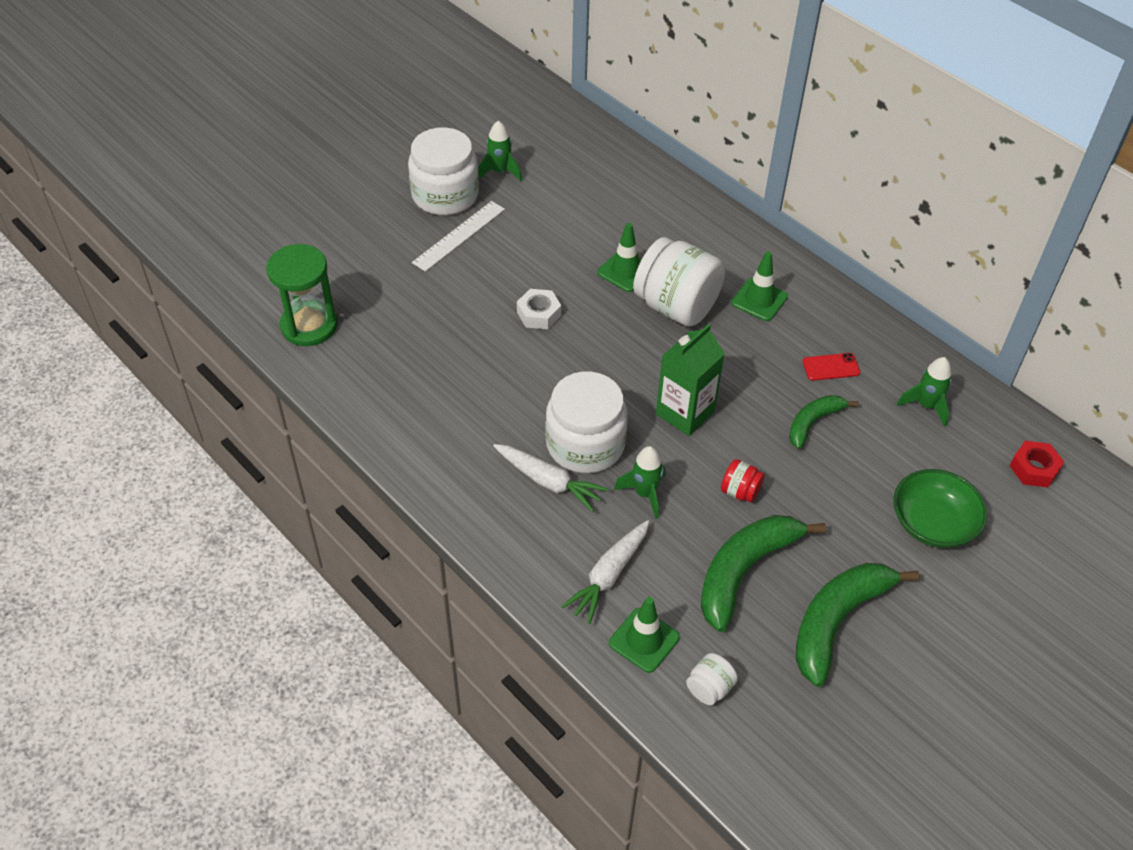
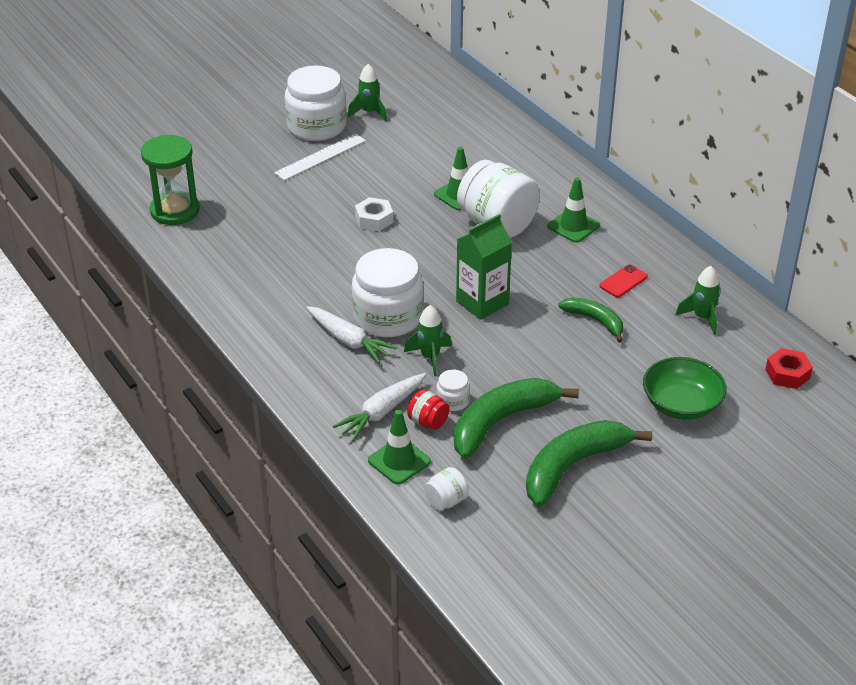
camera: 10 degrees right, 10 degrees down
red jar [721,459,765,503] -> red jar moved to [407,389,450,430]
green banana [789,395,859,449] -> green banana turned 75 degrees clockwise [558,297,623,343]
red phone [802,353,860,381] -> red phone turned 45 degrees counterclockwise [599,264,648,297]
none -> white jar [436,369,470,411]

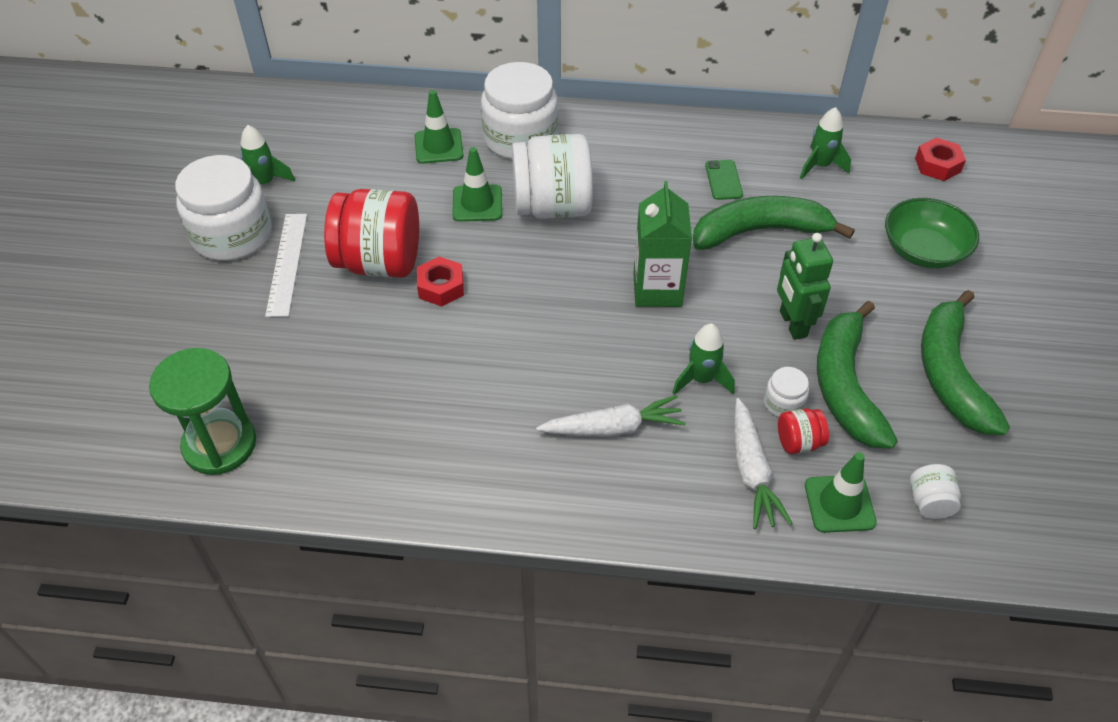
camera: 50 degrees left, 10 degrees up
white jar [352,248,424,337] -> white jar moved to [481,62,558,159]
white nut [355,197,393,231] -> red nut [417,257,464,307]
green traffic cone [548,177,600,243] -> green traffic cone moved to [414,90,464,164]
green banana [558,297,623,343] -> green banana [693,196,855,250], size x1.73
red phone [599,264,648,297] -> green phone [705,160,743,200]
none -> red jar [324,189,419,278]
none -> green robot [777,233,833,340]

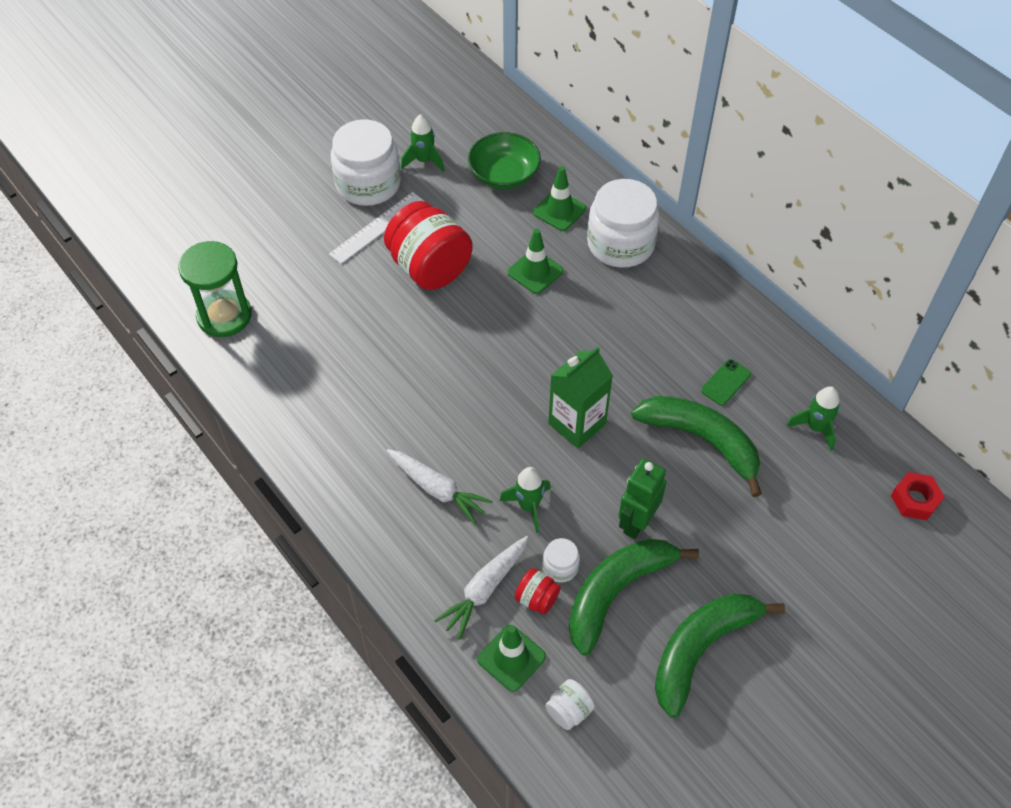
camera: 45 degrees right, 5 degrees up
red nut [417,257,464,307] -> none
white jar [512,134,593,219] -> none
green bowl [885,198,979,269] -> green bowl moved to [468,132,541,189]

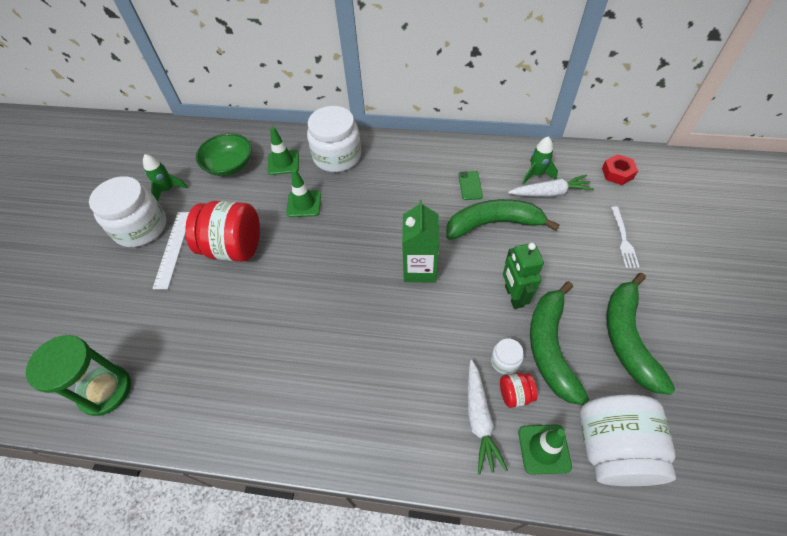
camera: 40 degrees left, 0 degrees up
white carrot [386,449,493,524] -> white carrot moved to [508,174,594,197]
green rocket [499,467,551,533] -> none
white jar [545,679,595,730] -> white jar [580,395,676,486], size x2.26
none -> white fork [611,207,640,268]

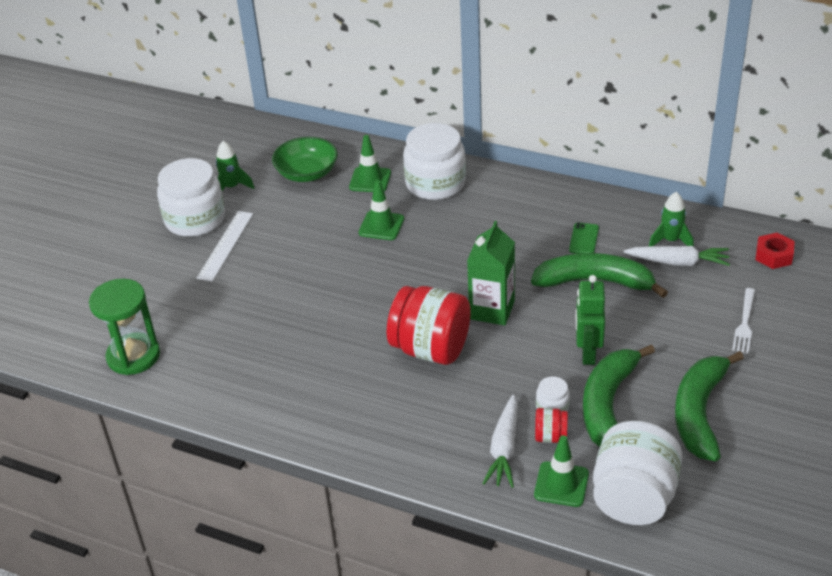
camera: 15 degrees right, 15 degrees down
red jar [185,201,260,262] -> red jar moved to [387,286,471,365]

